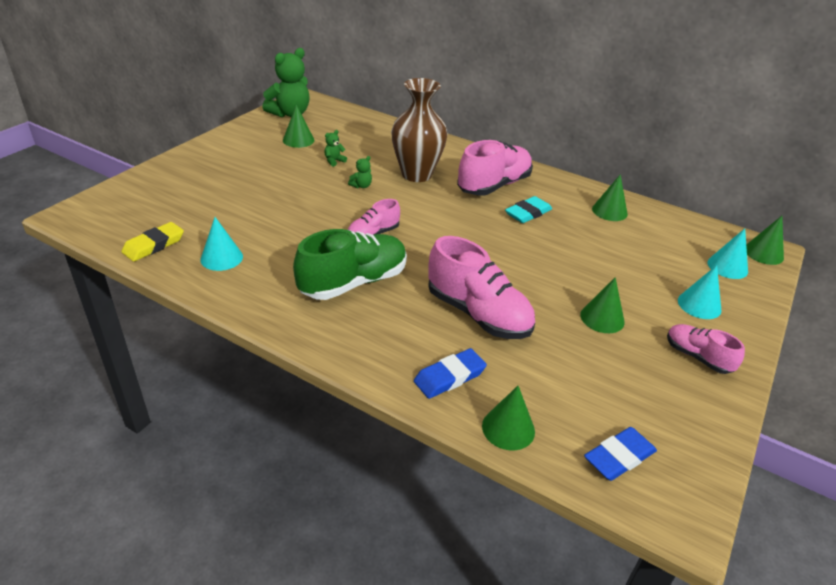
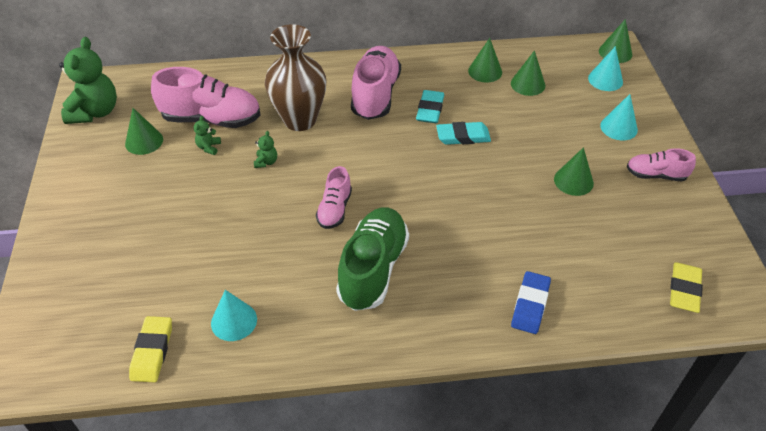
camera: 35 degrees left, 10 degrees up
pink shoe [428,236,535,339] -> pink shoe moved to [151,67,260,128]
green cone [482,386,535,450] -> green cone moved to [511,51,545,96]
blue eraser [584,427,657,481] -> yellow eraser [670,262,703,313]
none -> turquoise eraser [436,122,491,145]

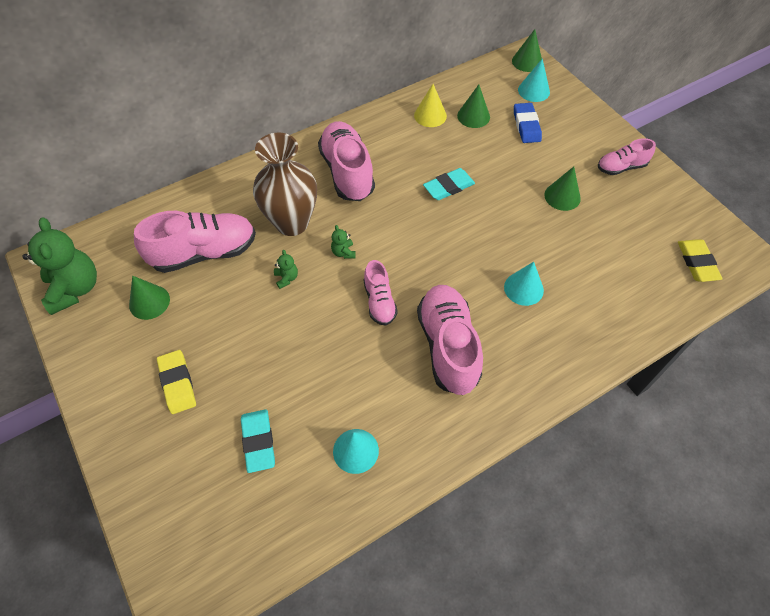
camera: 25 degrees left, 10 degrees up
yellow eraser [129,316,172,382] -> yellow eraser moved to [157,350,196,414]
green teddy bear [194,116,221,155] -> green teddy bear moved to [331,225,356,259]
green shoe [336,207,409,311] -> pink shoe [417,285,483,395]
turquoise eraser [416,90,444,123] -> turquoise eraser moved to [241,409,275,473]
green cone [468,38,502,83] -> yellow cone [414,84,447,127]
blue eraser [511,271,551,334] -> blue eraser moved to [514,103,542,143]
turquoise cone [600,94,638,140] -> turquoise cone moved to [504,262,544,306]

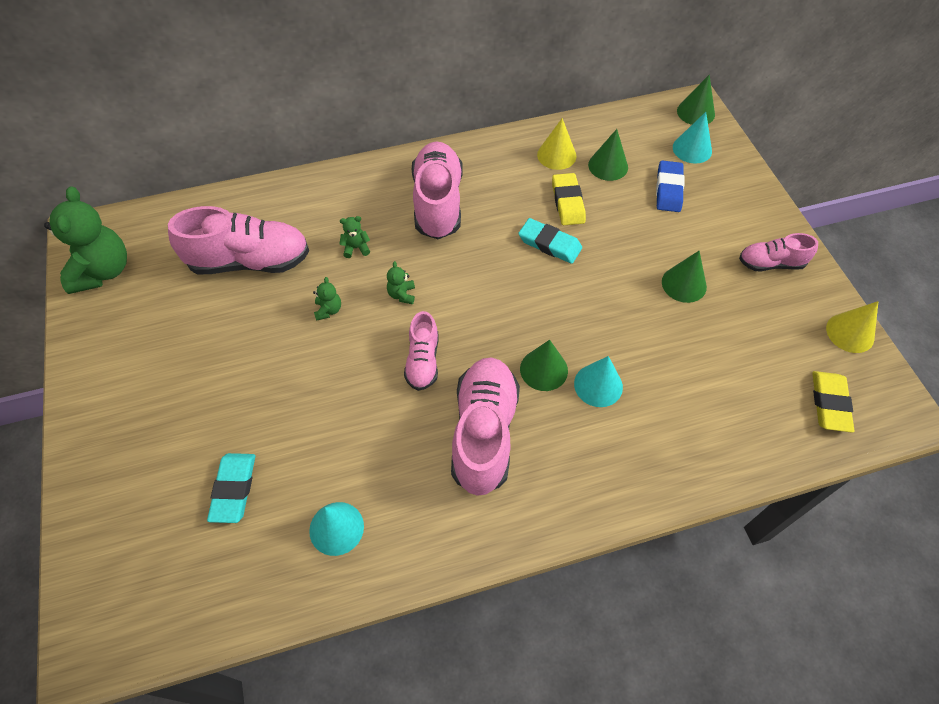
camera: 15 degrees right, 0 degrees up
green cone [129,276,170,320] -> green cone moved to [520,340,568,391]
yellow eraser [157,350,196,414] -> yellow eraser moved to [552,173,586,225]
brown vase [253,133,317,236] -> green teddy bear [339,216,370,258]
turquoise eraser [423,168,475,200] -> turquoise eraser turned 45 degrees clockwise [518,218,582,264]
none -> yellow cone [826,301,879,353]

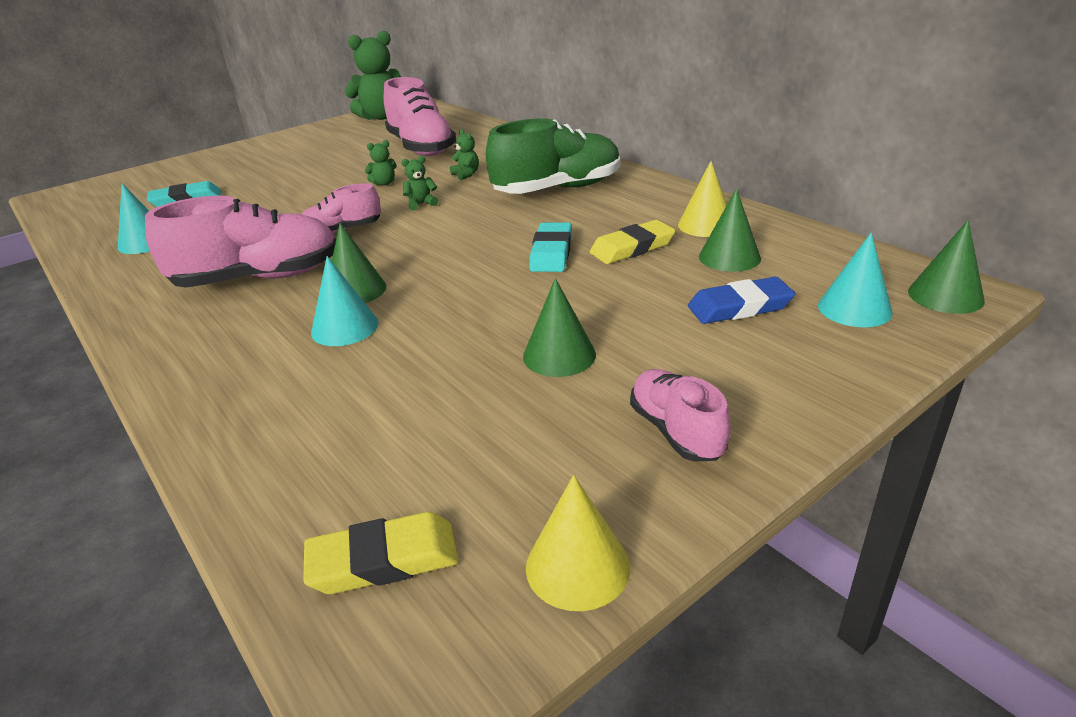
camera: 70 degrees right, 25 degrees down
pink shoe [412,141,463,239] -> green shoe [486,118,620,194]

